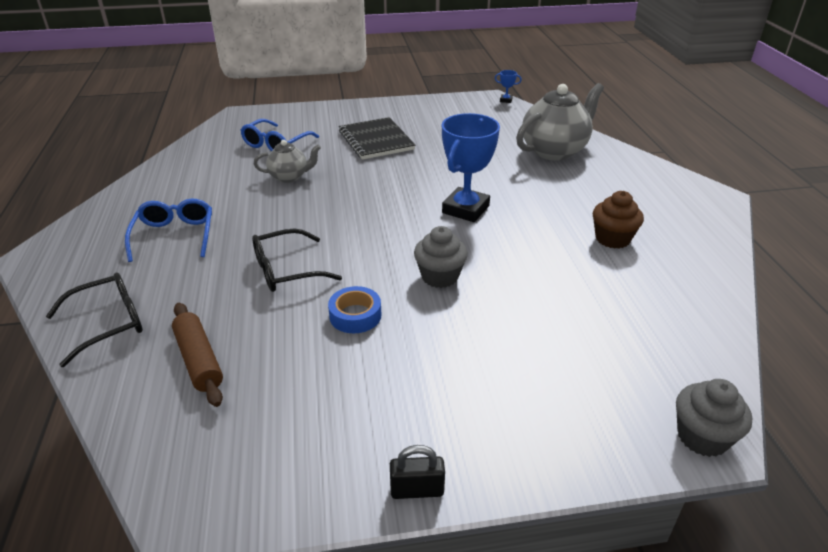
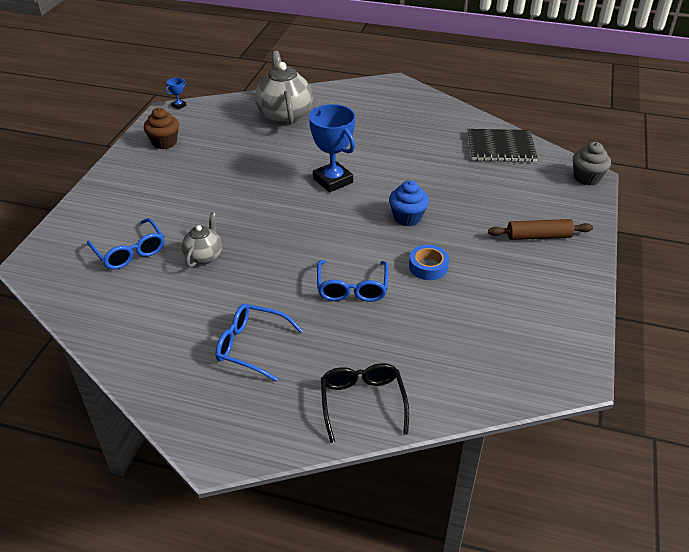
camera: 65 degrees left, 5 degrees up
brown rolling pin [172,303,223,407] -> brown rolling pin moved to [488,219,593,240]
black glasses [252,228,342,292] -> blue glasses [317,260,389,302]
black notebook [339,117,415,160] -> black notebook moved to [467,129,538,162]
black padlock [390,445,445,499] -> none
grey cupcake [414,226,468,288] -> blue cupcake [389,180,429,226]
brown cupcake [593,191,644,249] -> brown cupcake moved to [144,108,179,149]

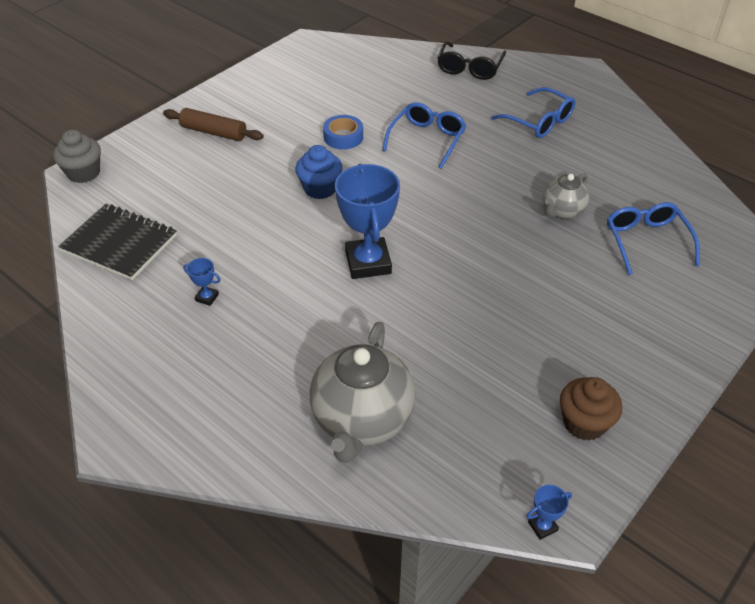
camera: 155 degrees left, 5 degrees up
none -> blue trophy [183,258,220,306]

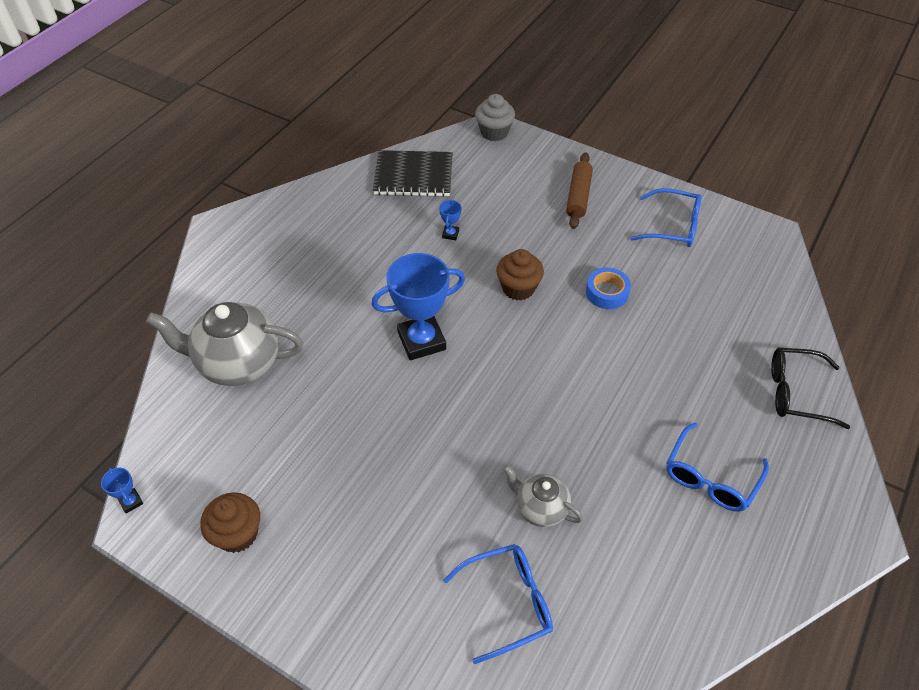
camera: 80 degrees right, 5 degrees up
black notebook [58,204,177,280] -> black notebook turned 75 degrees clockwise [373,150,453,197]
blue trophy [183,258,220,306] -> blue trophy moved to [439,200,462,240]
blue cupcake [295,145,343,199] -> brown cupcake [496,249,544,300]
blue glasses [382,102,466,169] -> blue glasses moved to [631,188,702,247]

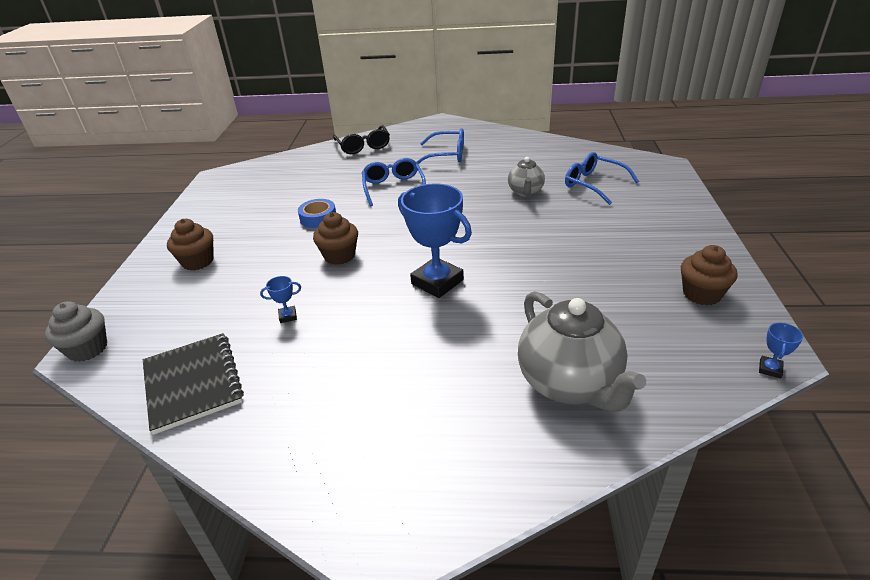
camera: 115 degrees left, 15 degrees down
brown rolling pin [566,152,593,229] -> brown cupcake [167,219,214,271]
blue glasses [631,188,702,247] -> blue glasses moved to [362,158,426,206]

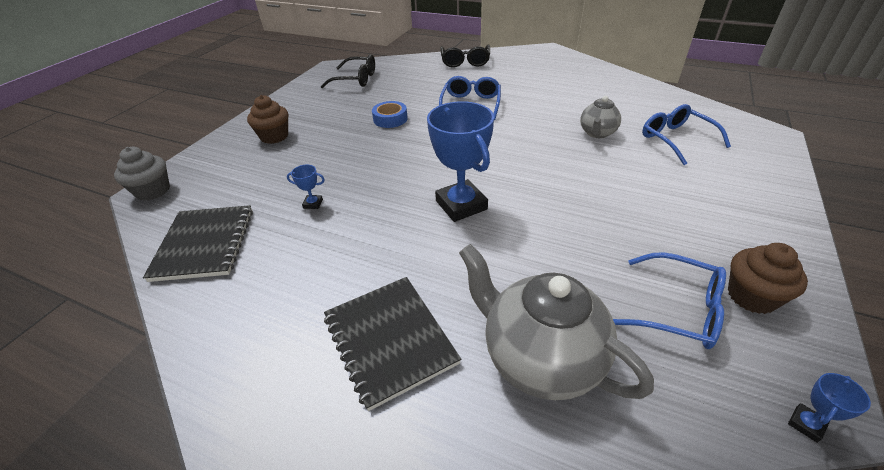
camera: 20 degrees right, 5 degrees up
brown cupcake [313,212,358,265] -> none
blue glasses [416,128,464,164] -> blue glasses moved to [613,252,726,349]
grey teapot [518,291,646,412] -> grey teapot turned 135 degrees clockwise [459,244,654,400]
none -> black glasses [321,54,375,88]
none -> black notebook [324,277,461,411]

